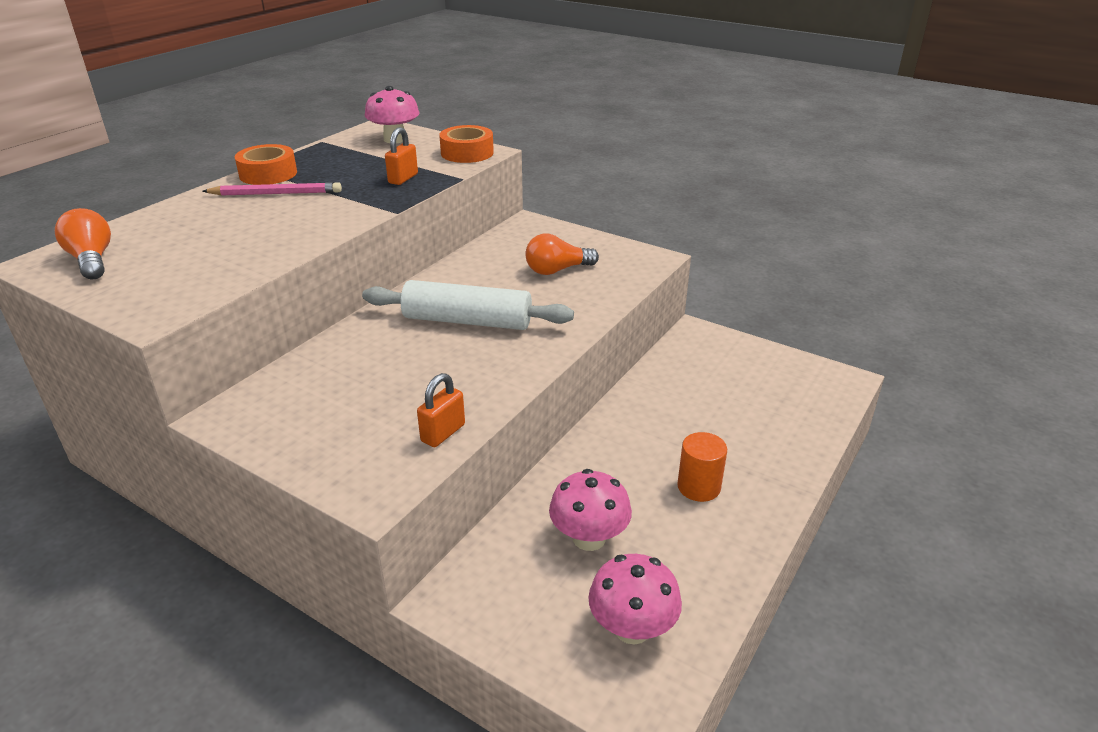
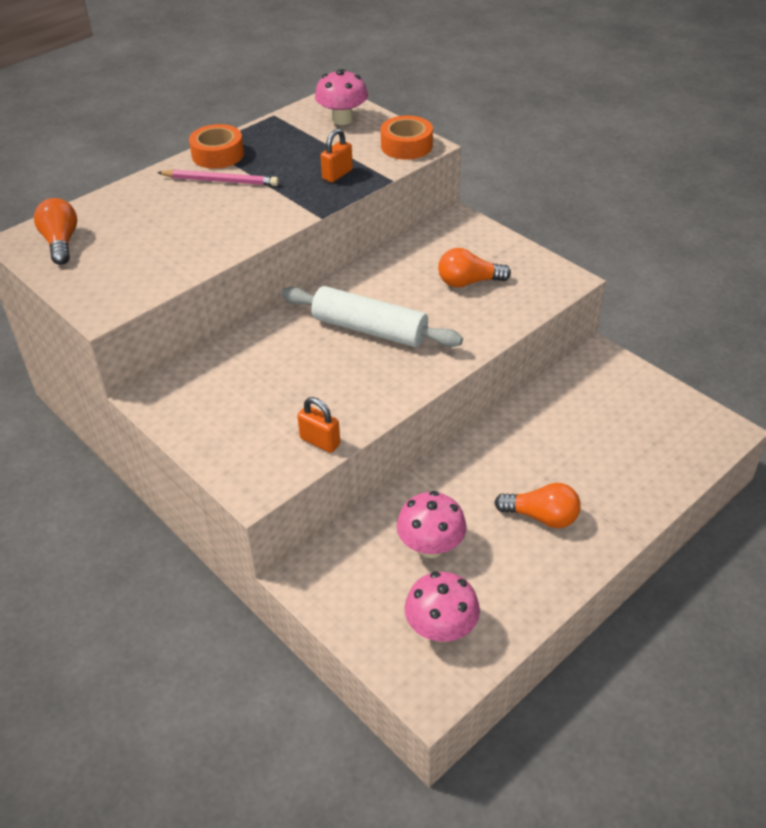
camera: 15 degrees right, 10 degrees up
orange padlock [417,373,465,447] -> orange padlock turned 75 degrees clockwise [297,397,340,453]
orange cylinder [677,432,727,502] -> orange light bulb [494,483,581,528]

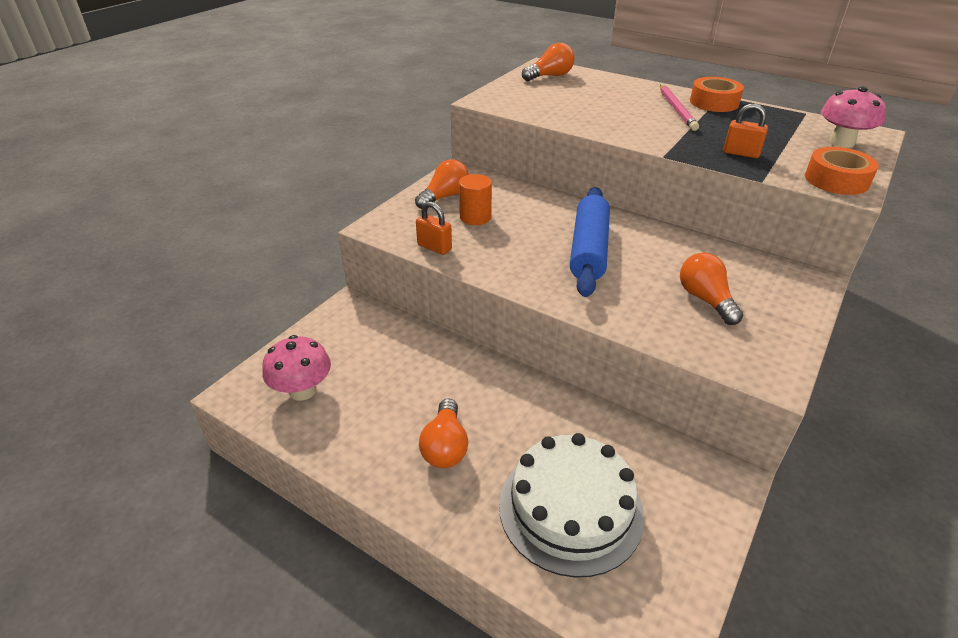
camera: 75 degrees right, 5 degrees down
white rolling pin [281,286,463,347] -> blue rolling pin [570,187,610,297]
orange padlock [297,397,340,453] -> orange padlock turned 75 degrees counterclockwise [416,201,452,255]
pink mushroom [397,491,466,558] -> none
none -> orange light bulb [415,159,469,209]
none -> orange cylinder [459,174,492,225]
none -> white cake [499,433,644,578]

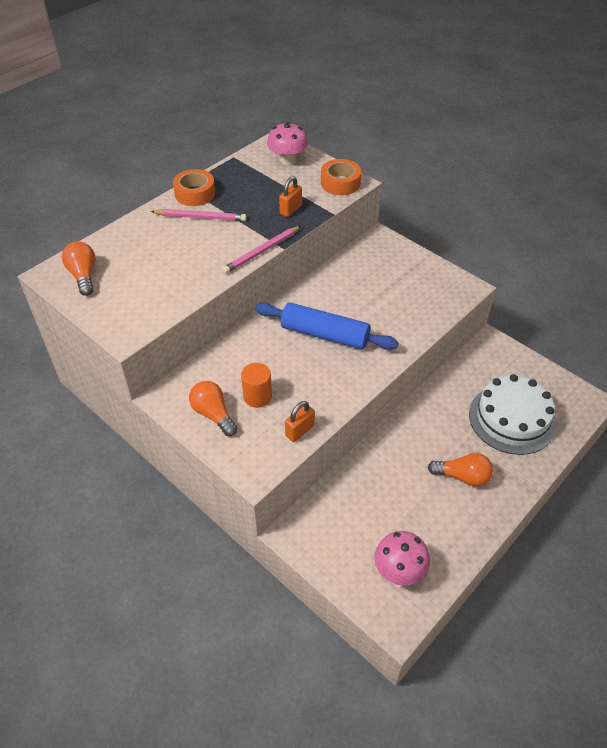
camera: 80 degrees left, 10 degrees up
orange light bulb [680,253,743,325] -> none
none -> pink pencil [222,226,301,274]

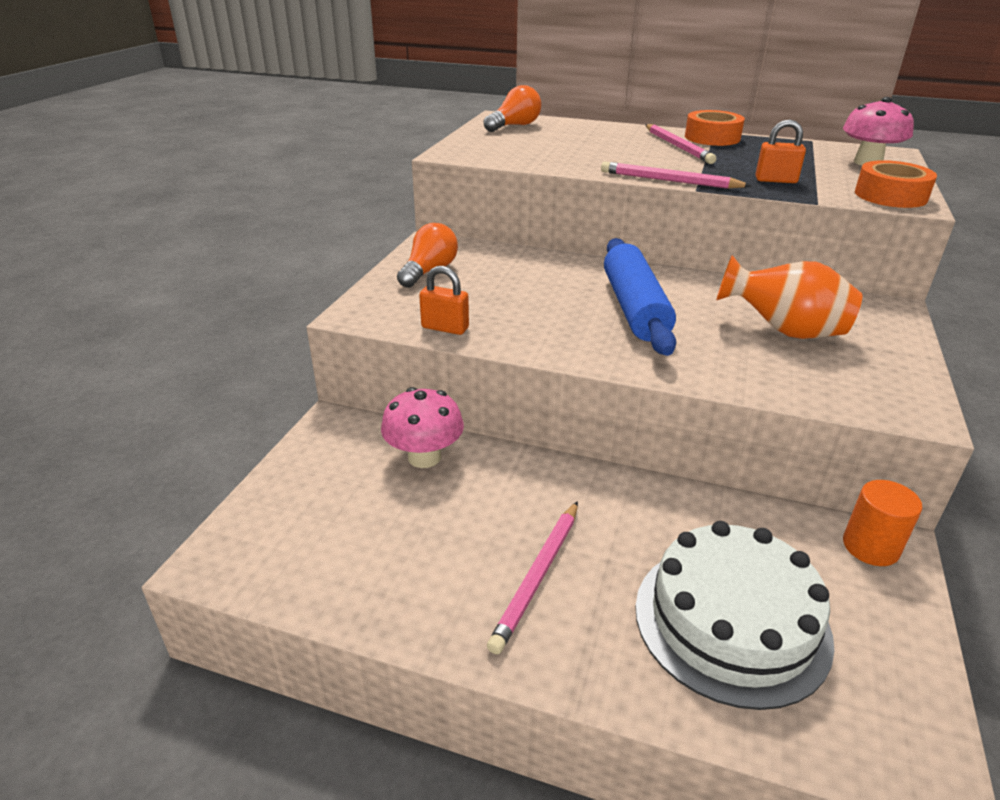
camera: 65 degrees right, 15 degrees down
orange cylinder [241,363,272,408] -> orange cylinder moved to [843,480,922,566]
pink mushroom [374,531,430,586] -> pink mushroom moved to [381,387,464,468]
orange light bulb [428,453,493,487] -> pink pencil [487,501,578,654]
none -> orange vase [716,255,862,339]

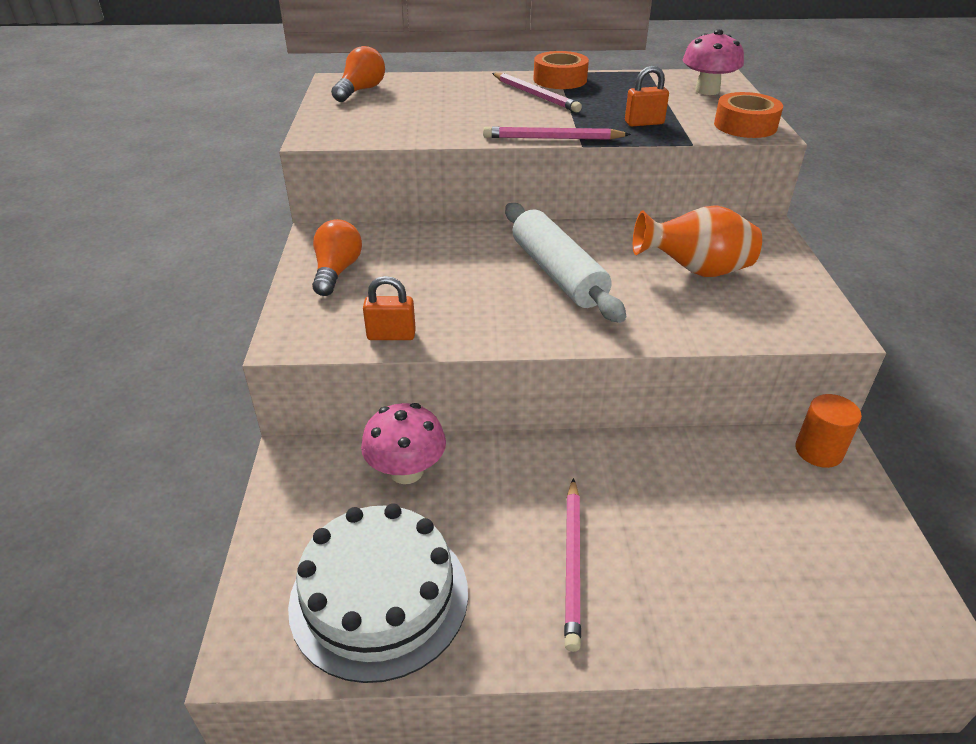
camera: 20 degrees left, 5 degrees up
blue rolling pin [604,238,676,356] -> white rolling pin [505,203,626,323]
white cake [635,521,834,710] -> white cake moved to [288,503,468,683]

